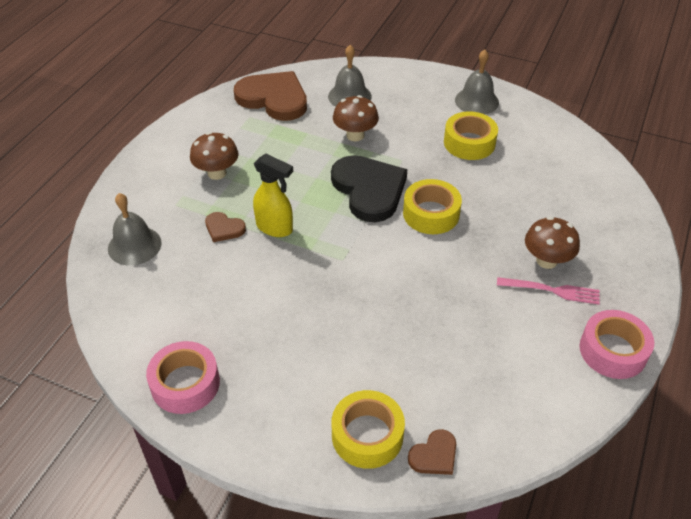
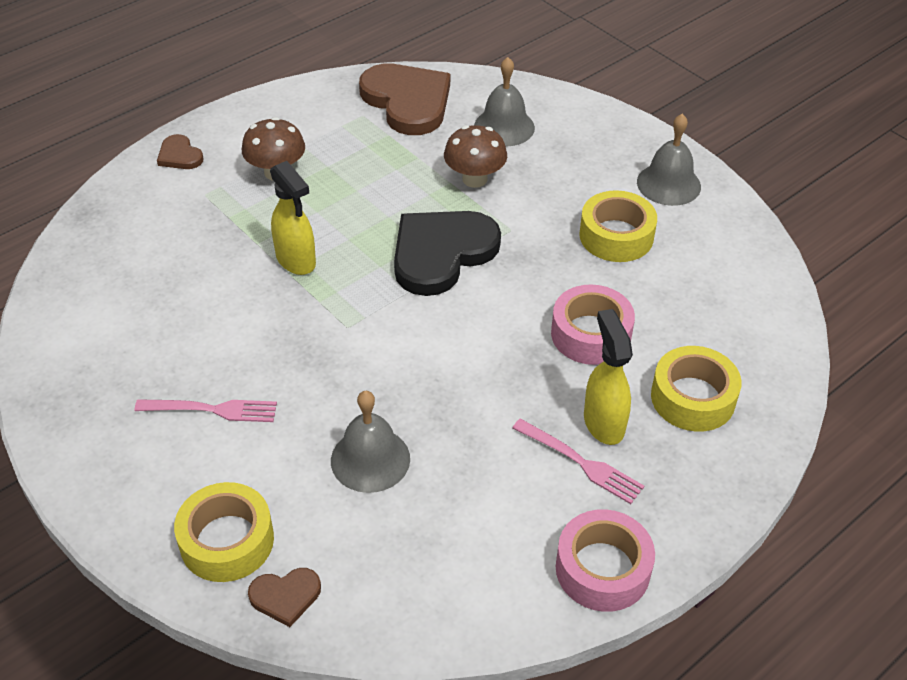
camera: 25 degrees right, 0 degrees up
grey bell [108,193,162,266] -> grey bell moved to [331,391,410,493]
pink tape [146,341,220,414] -> pink tape moved to [551,284,635,365]
brown heart [205,212,246,242] -> brown heart moved to [157,134,204,169]
black heart [331,155,407,222] -> black heart turned 135 degrees counterclockwise [394,211,501,296]
yellow tape [403,179,462,234] -> yellow tape moved to [651,346,741,432]
brown mushroom [525,216,580,269] -> yellow spray bottle [584,309,633,445]
none -> pink fork [134,399,277,422]

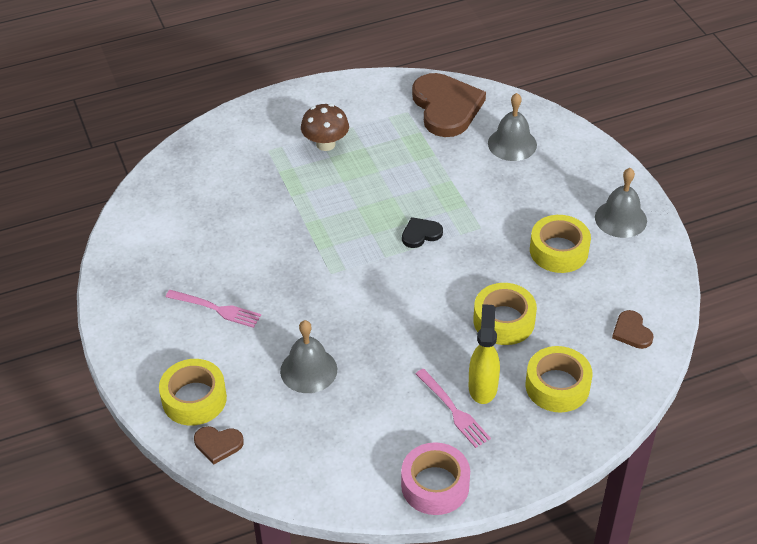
camera: 20 degrees right, 0 degrees up
brown heart [157,134,204,169] -> brown heart moved to [612,310,653,349]
yellow spray bottle [270,161,316,275] -> none
black heart [394,211,501,296] -> black heart [402,217,443,248], size x0.46
brown mushroom [444,125,507,188] -> none
pink tape [551,284,635,365] -> yellow tape [473,283,537,345]

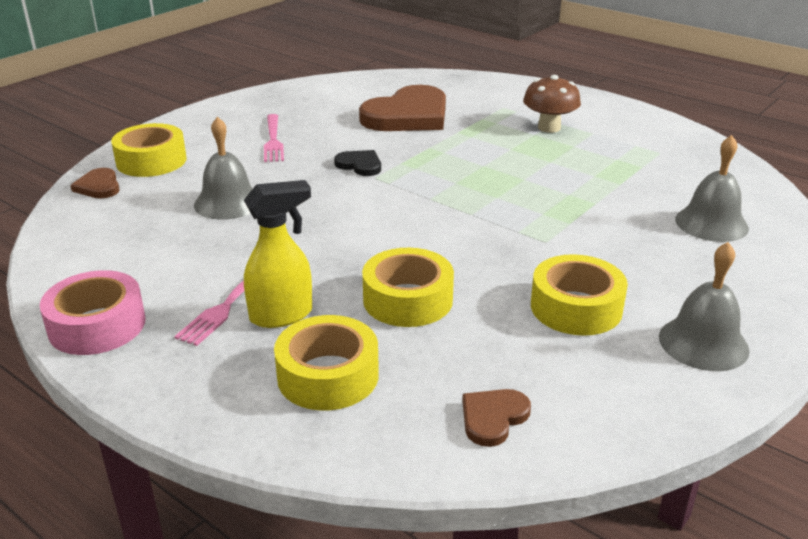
camera: 60 degrees right, 15 degrees down
black heart [402,217,443,248] -> black heart moved to [334,150,381,176]
brown heart [412,73,486,137] -> brown heart moved to [359,85,446,131]

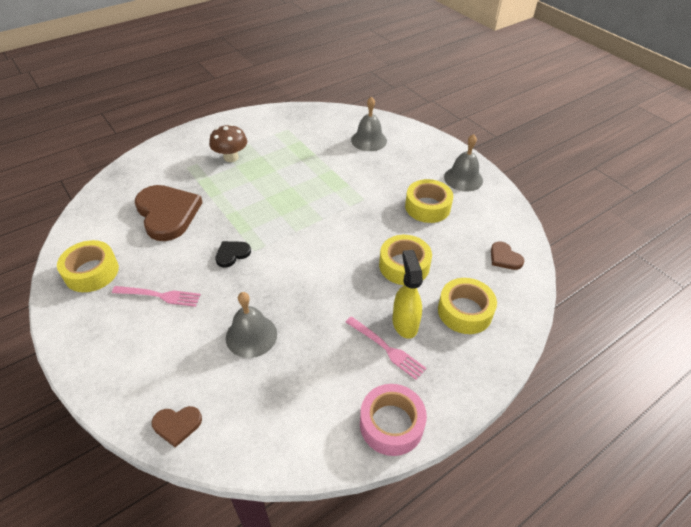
camera: 75 degrees left, 15 degrees up
yellow tape [111,123,187,177] -> yellow tape moved to [57,240,119,292]

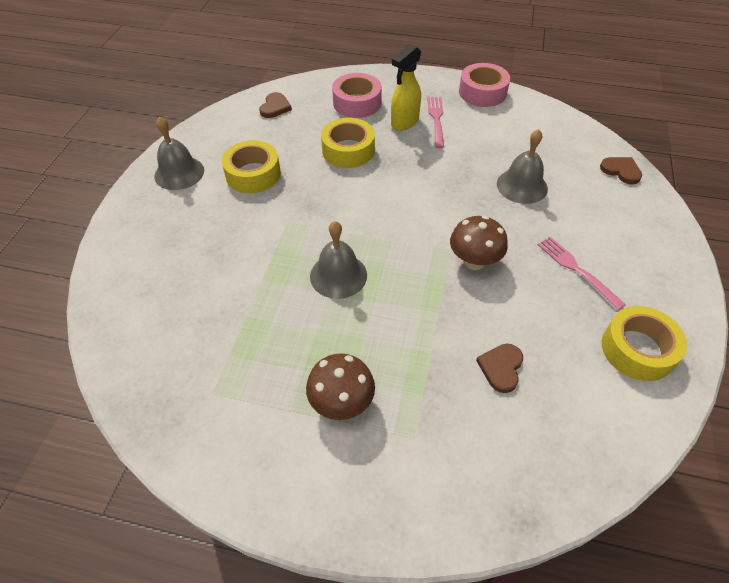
camera: 130 degrees left, 5 degrees up
brown heart [135,185,203,241] -> brown heart [476,344,523,393], size x0.46
black heart [215,241,251,268] -> brown mushroom [450,215,508,270]
grey bell [351,96,387,151] -> grey bell moved to [310,221,367,299]
yellow tape [438,278,497,334] -> pink tape [332,73,382,118]

